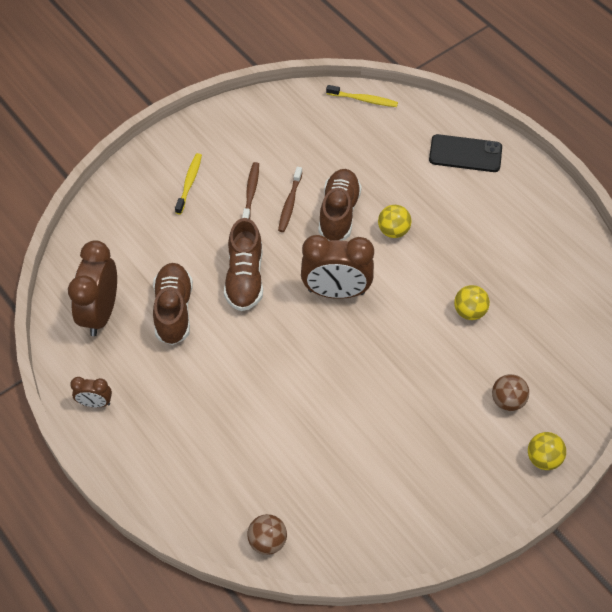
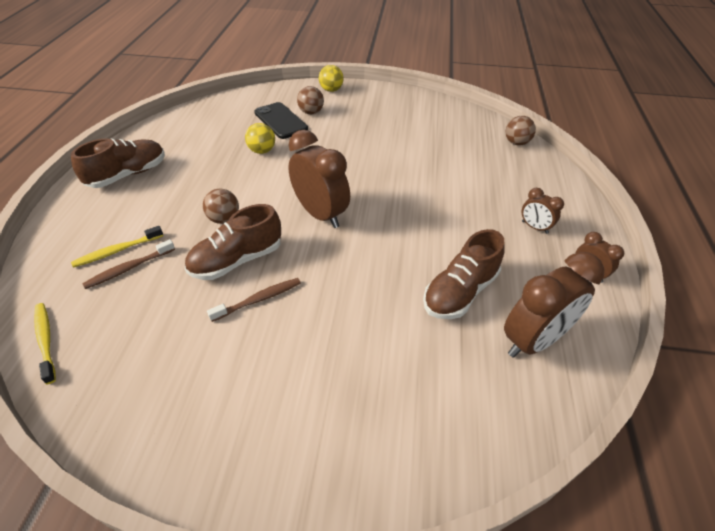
camera: 135 degrees left, 10 degrees down
yellow toothbrush [175,153,202,215] -> yellow toothbrush moved to [71,226,163,268]
brown shoe [224,218,263,311] -> brown shoe moved to [71,138,165,188]
brown toothbrush [242,162,259,219] -> brown toothbrush moved to [82,239,175,289]
yellow ball [378,205,411,238] -> brown ball [203,189,239,224]
black phone [429,134,502,172] -> black phone moved to [254,102,308,139]
none -> brown clock [522,188,564,234]

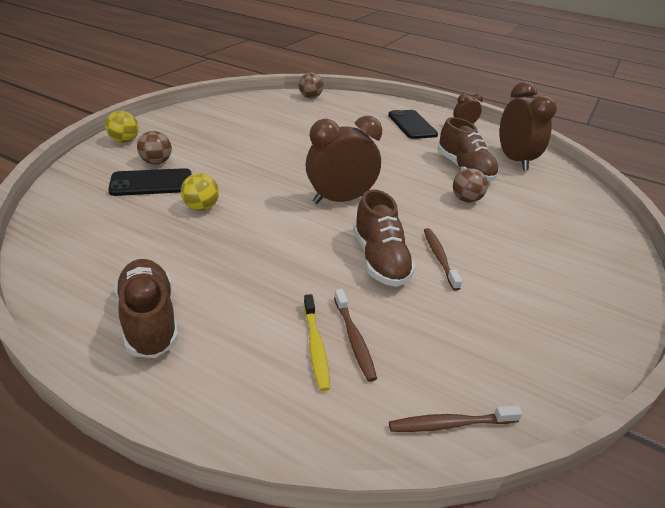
camera: 70 degrees left, 10 degrees down
yellow toothbrush [34,303,56,384] -> brown toothbrush [389,405,523,432]
brown ball [203,189,239,224] -> brown ball moved to [453,168,488,203]
brown clock [522,188,564,234] -> black phone [388,110,438,139]

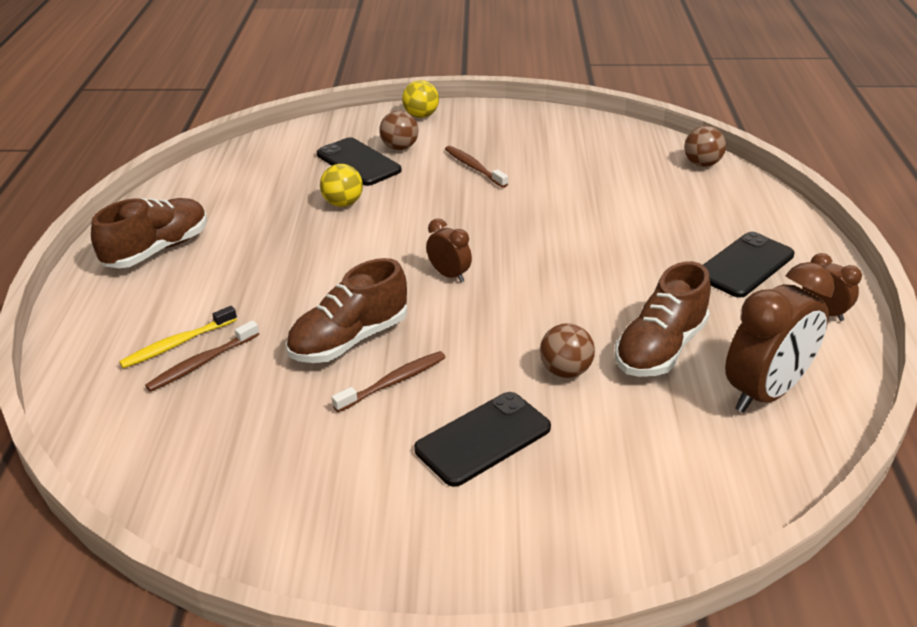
camera: 65 degrees right, 0 degrees up
brown clock [306,116,382,204] -> brown clock [426,218,472,282], size x0.50
brown toothbrush [389,405,523,432] -> brown toothbrush moved to [445,146,508,188]
none -> black phone [414,392,551,487]

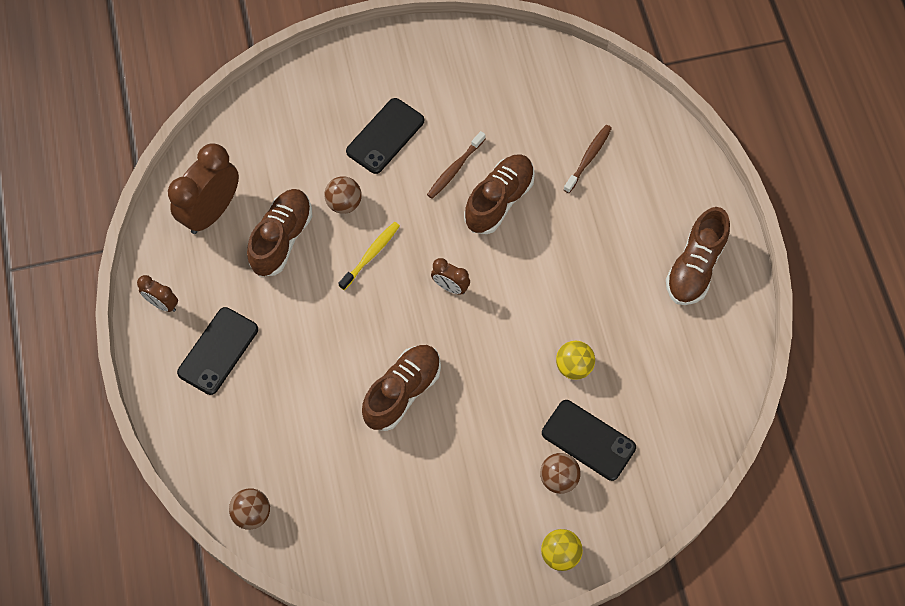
camera: 165 degrees right, 30 degrees up
yellow toothbrush [119,306,237,369] -> yellow toothbrush moved to [338,222,400,290]
brown toothbrush [445,146,508,188] -> none
none -> brown shoe [362,345,441,431]

